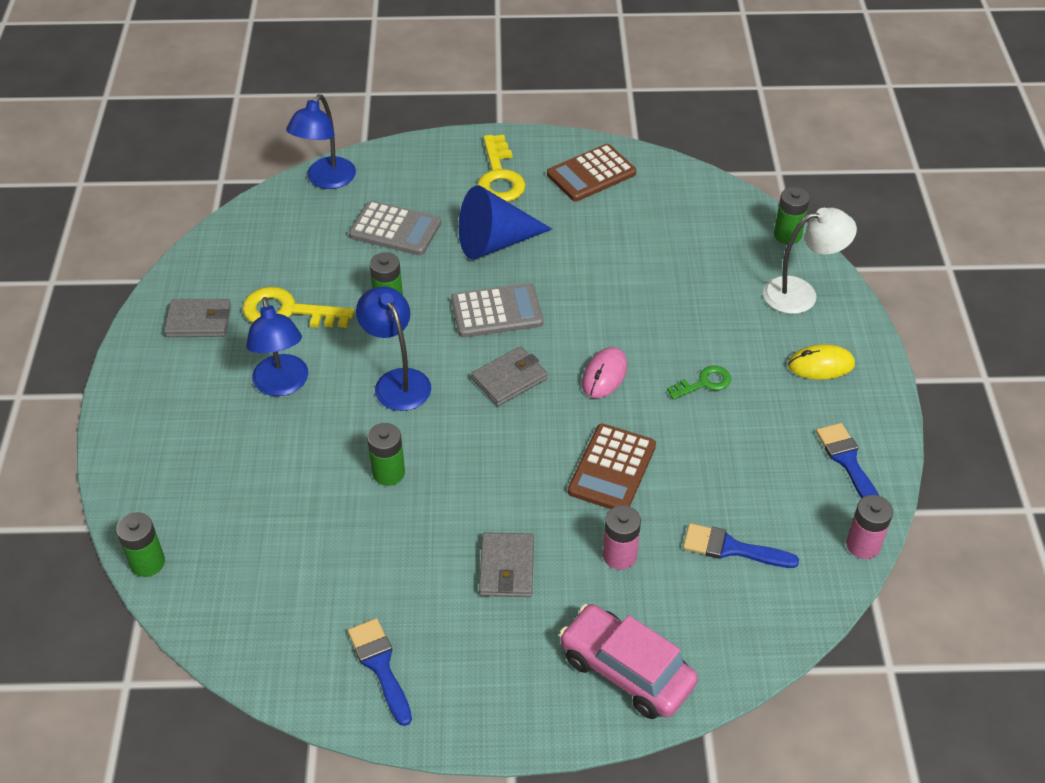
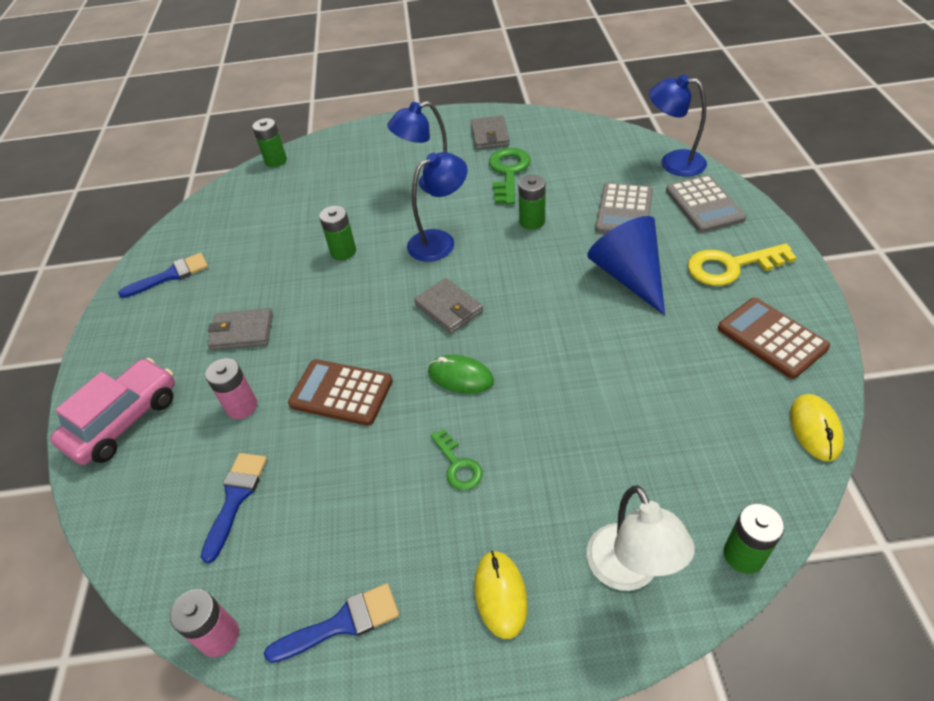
camera: 90 degrees right, 0 degrees up
yellow key [242,287,354,328] -> green key [489,148,530,205]
grey calculator [451,283,543,338] -> grey calculator moved to [666,175,746,233]
pink mouse [582,347,627,398] -> green mouse [428,355,494,394]
none -> yellow mouse [790,394,844,461]

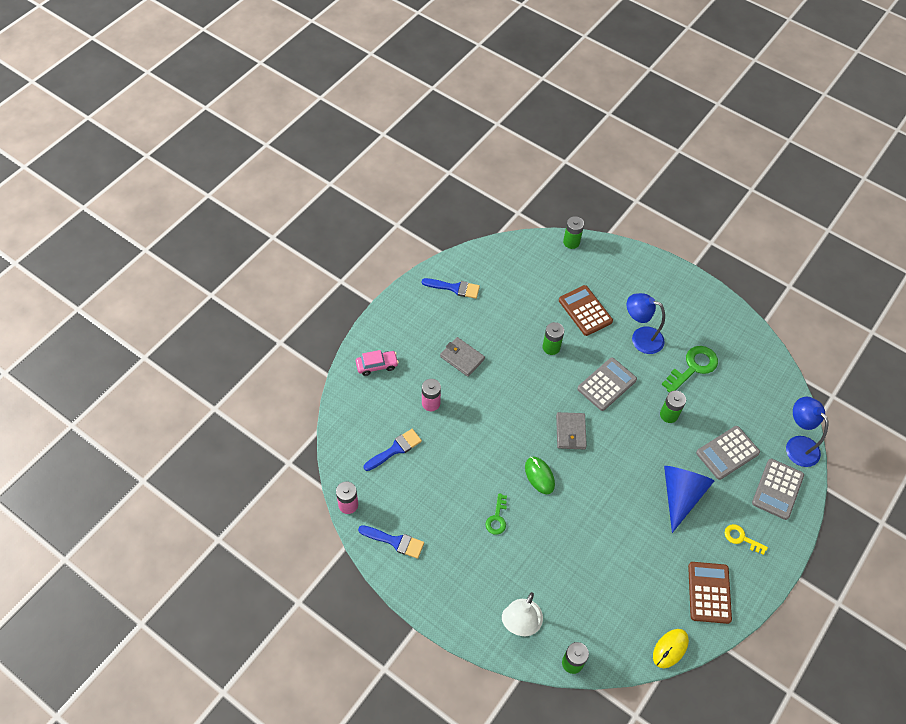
camera: 35 degrees right, 10 degrees up
pink car [50,358,175,465] -> pink car [356,350,399,376], size x0.60
brown calculator [288,359,393,426] -> brown calculator moved to [559,285,613,336]
blue lamp [407,152,468,262] -> grey calculator [578,358,637,411]
grey wallet [471,115,510,149] -> none
yellow mouse [474,551,528,639] -> none
yellow key [688,244,797,286] -> yellow key [725,524,768,555], size x0.58

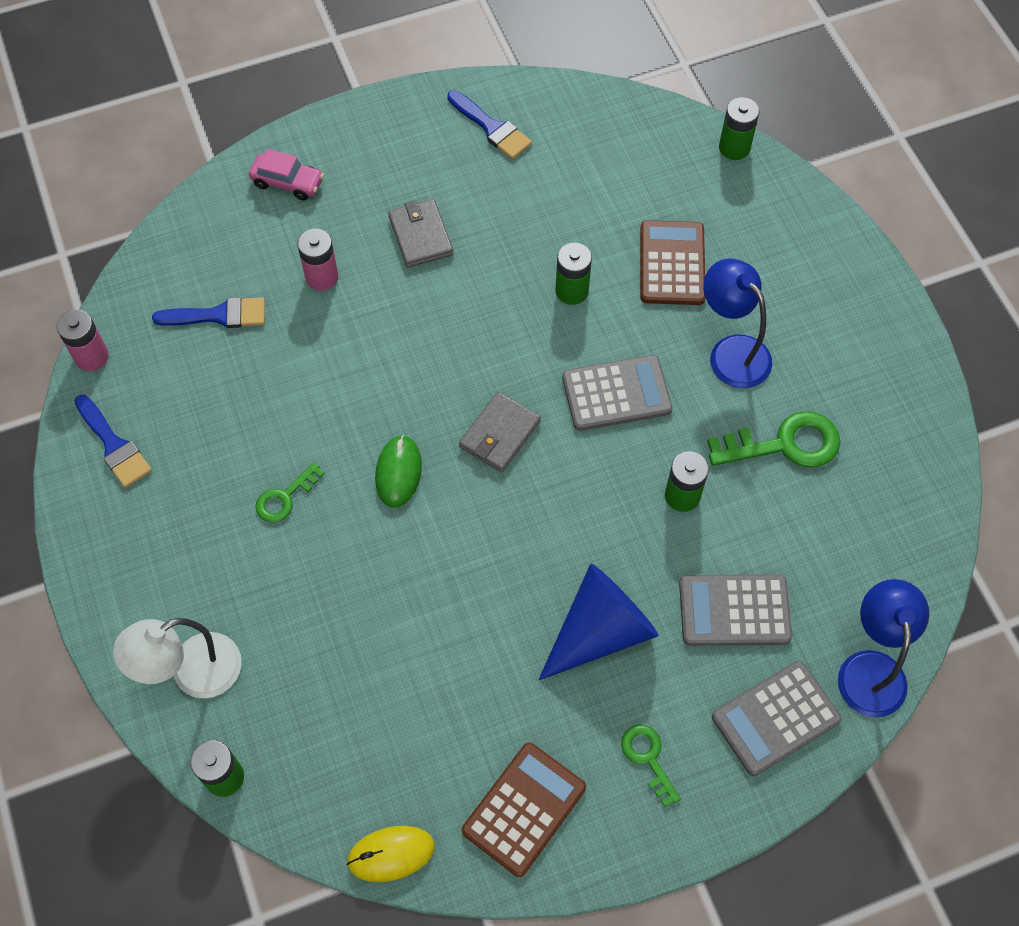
camera: 35 degrees right, 5 degrees up
yellow key [725,524,768,555] -> green key [621,725,681,807]

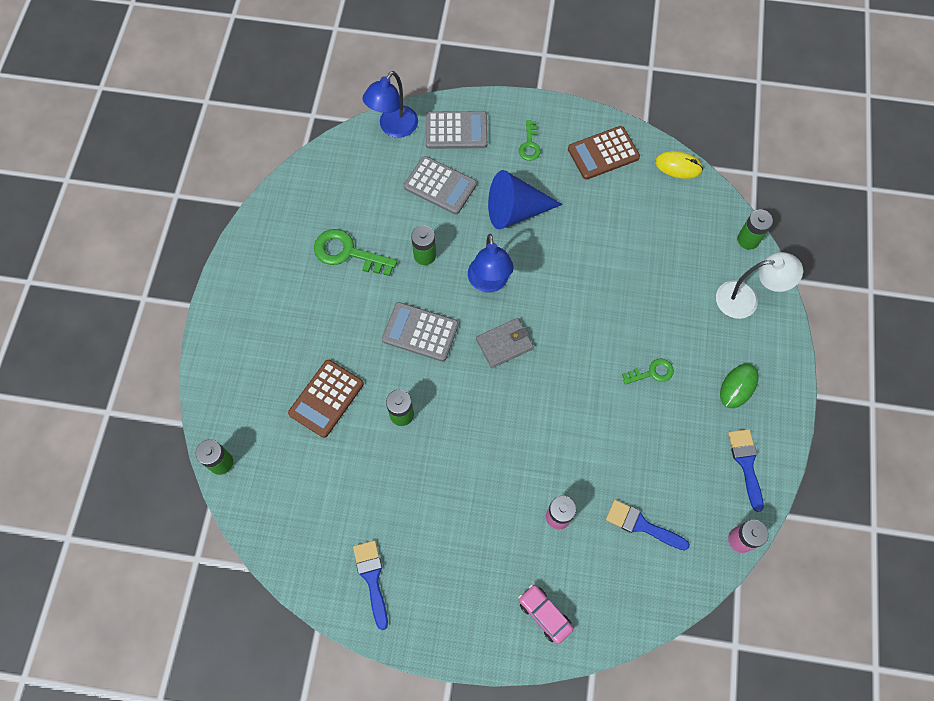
camera: 150 degrees left, 5 degrees up
green mouse [375,435,422,508] -> green mouse moved to [720,364,759,408]
grey wallet [388,199,454,267] -> none
blue lamp [703,258,772,388] -> blue lamp moved to [468,234,514,292]

